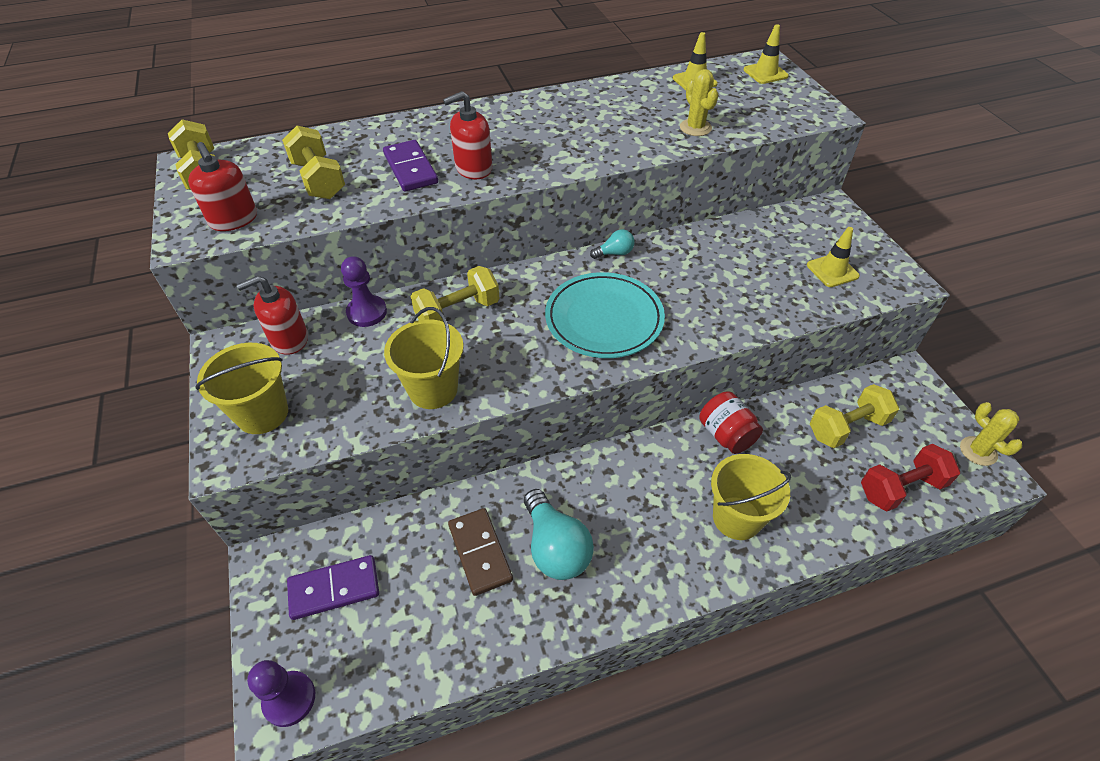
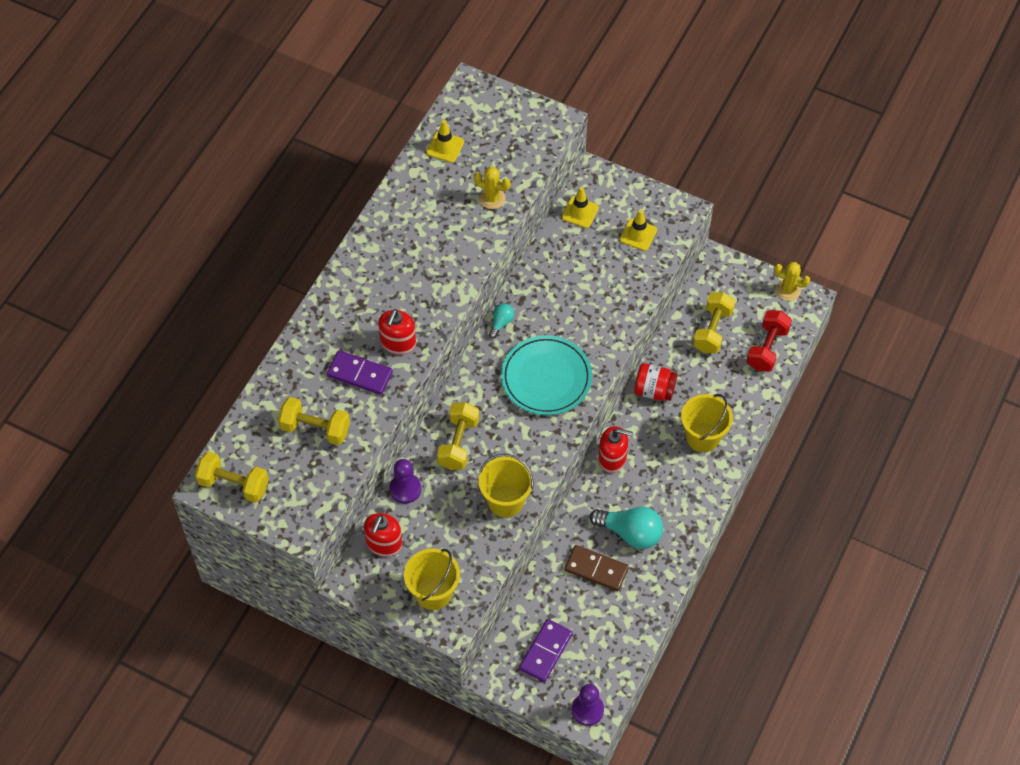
camera: 45 degrees left, 10 degrees up
red soap dispenser [188,142,257,231] -> red soap dispenser moved to [598,426,633,473]
yellow traffic cone [744,24,789,84] -> yellow traffic cone moved to [562,187,599,228]

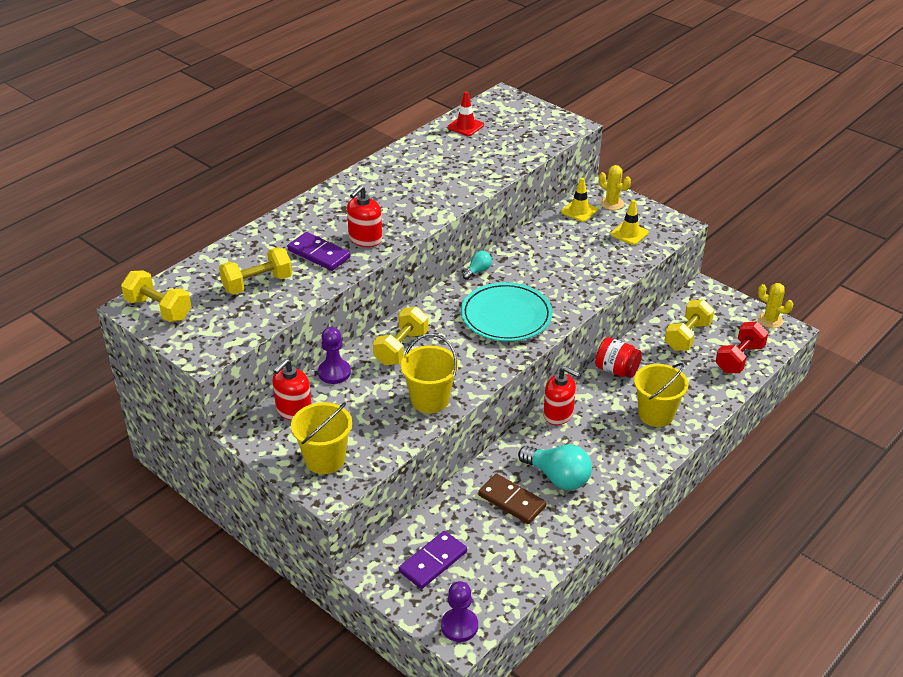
camera: 15 degrees right, 20 degrees down
yellow dumbbell [278,397,350,445] -> yellow dumbbell turned 60 degrees counterclockwise [219,247,292,295]
yellow traffic cone [426,120,464,163] -> red traffic cone [448,91,484,136]
yellow cactus [474,167,511,209] -> yellow cactus moved to [599,165,631,210]

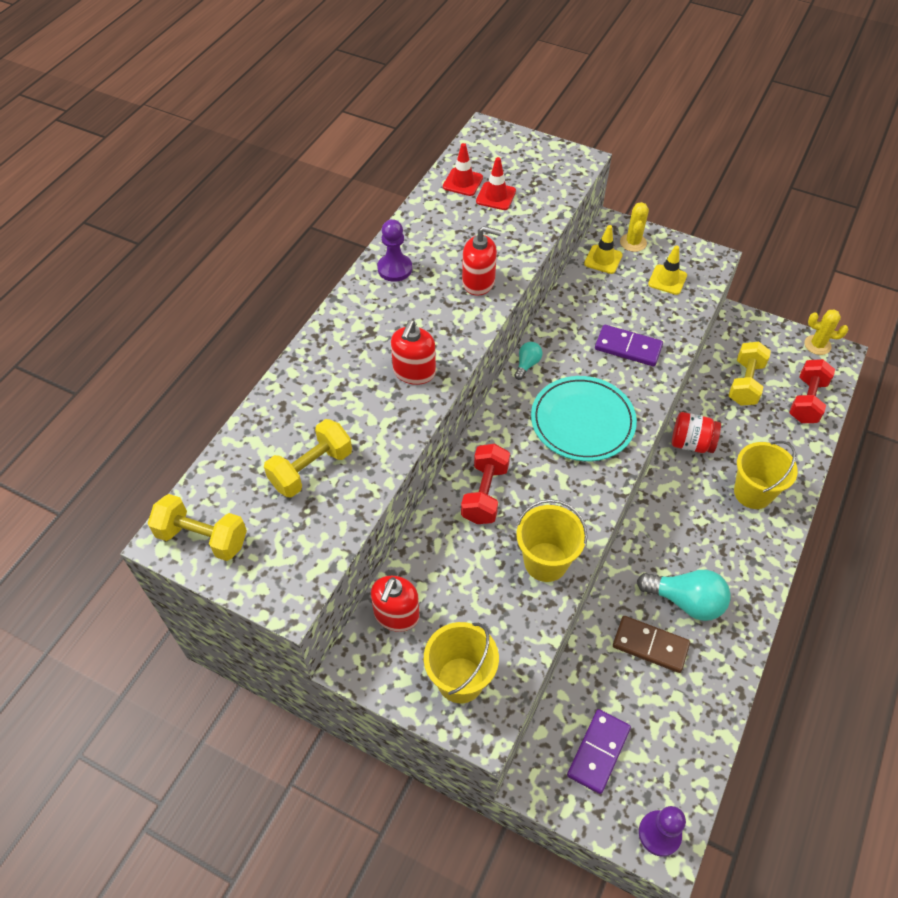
camera: 15 degrees left, 15 degrees up
purple domino [288,232,351,271] -> purple domino moved to [595,325,663,366]
purple pawn [318,327,351,384] -> purple pawn moved to [377,219,412,282]
yellow dumbbell [373,306,428,366] -> red dumbbell [461,444,510,524]
red soap dispenser [543,366,579,425] -> red soap dispenser moved to [462,226,501,296]
yellow cactus [599,165,631,210] -> yellow cactus turned 75 degrees clockwise [620,202,649,252]
none -> red traffic cone [476,157,516,210]

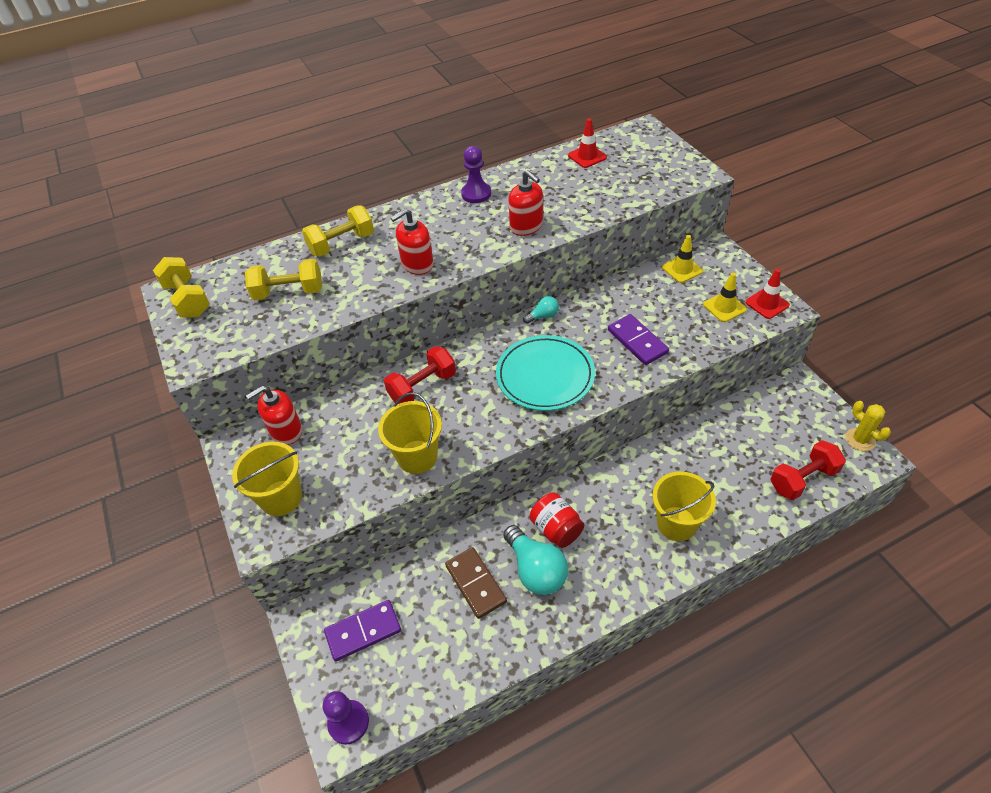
camera: 40 degrees right, 5 degrees down
red traffic cone [476,157,516,210] -> red traffic cone moved to [745,269,790,319]
yellow cactus [620,202,649,252] -> none
red jar [672,412,721,453] -> red jar moved to [530,492,584,548]
yellow dumbbell [729,342,771,406] -> yellow dumbbell moved to [302,206,374,257]

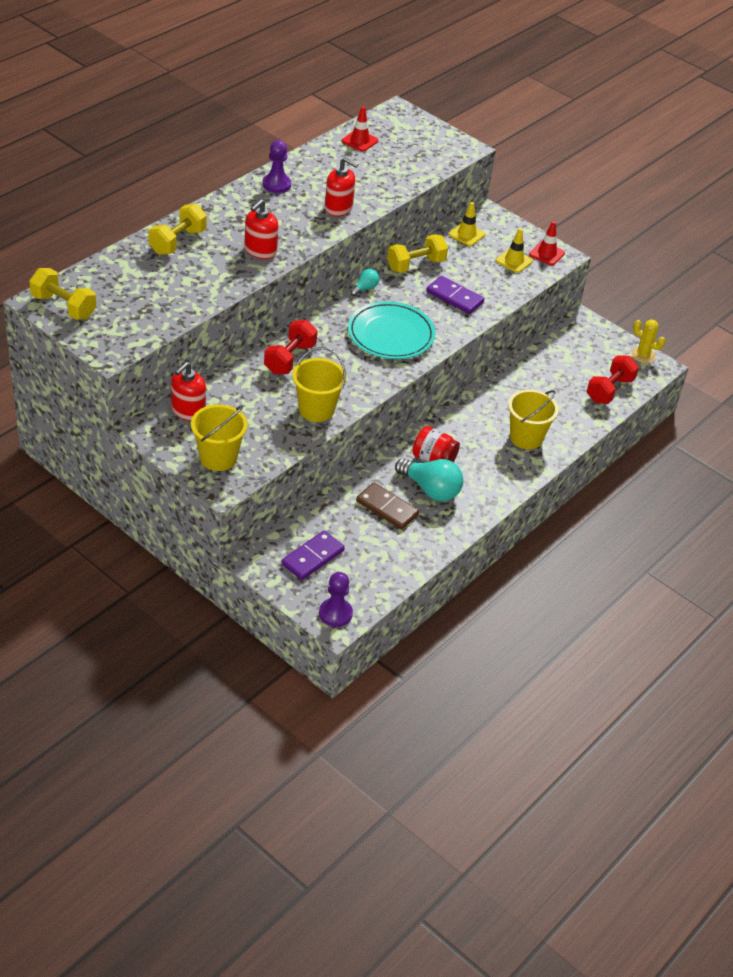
camera: 30 degrees left, 5 degrees down
yellow dumbbell [245,259,322,301] -> yellow dumbbell moved to [387,234,448,273]

